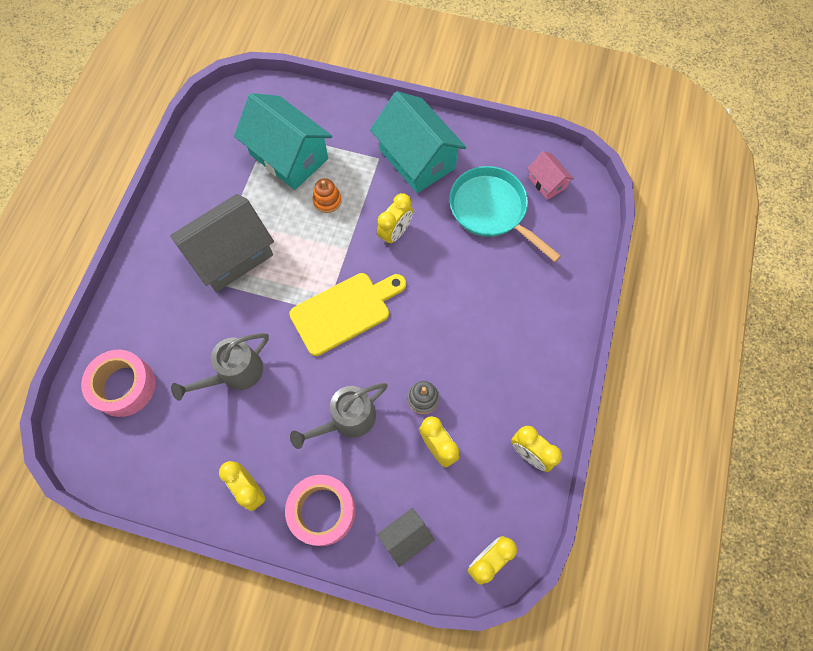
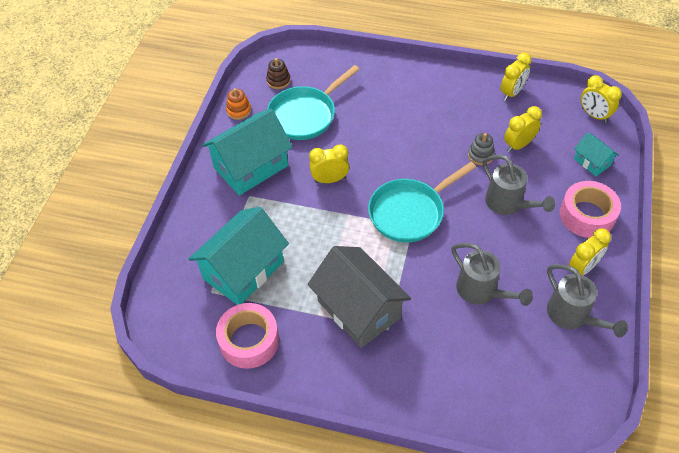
camera: 90 degrees left, 15 degrees down
pink tape [81,350,155,417] -> pink tape moved to [216,303,279,369]
yellow cutting board [289,273,406,356] -> turquoise pan [368,162,476,242]
orange stacking toy [312,178,342,213] -> orange stacking toy moved to [226,88,251,120]
yellow clock [377,193,413,245] -> yellow clock turned 45 degrees counterclockwise [309,144,349,183]
grey house [377,508,435,567] -> turquoise house [574,132,619,176]
pink house [527,151,574,200] -> brown stacking toy [266,58,291,89]
none -> grey watering can [547,264,628,338]

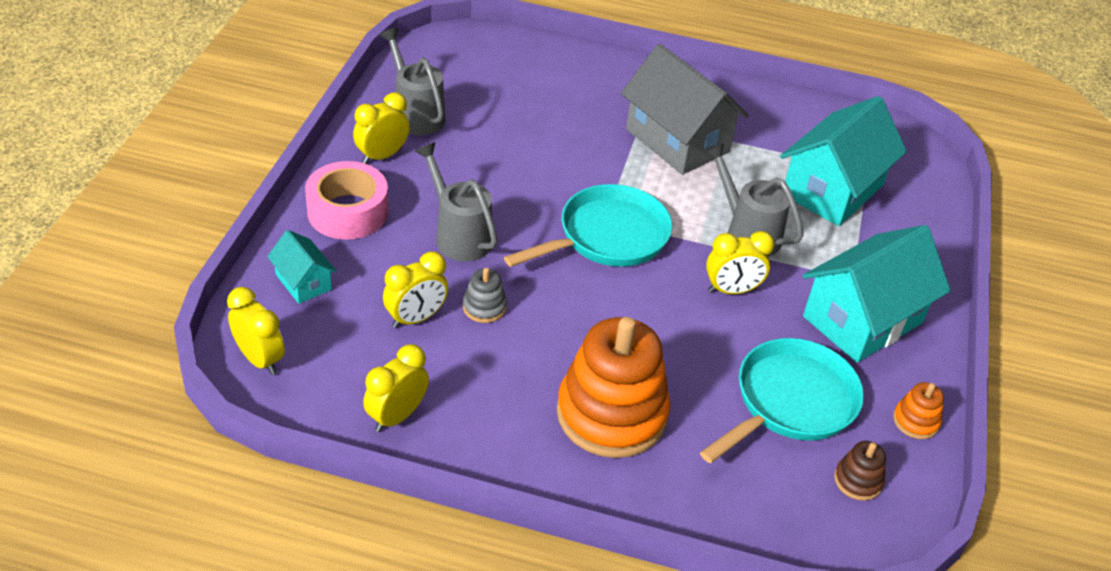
camera: 175 degrees right, 10 degrees down
pink tape [216,303,279,369] -> none
grey watering can [451,243,533,306] -> grey watering can moved to [705,144,804,256]
none -> orange stacking toy [557,317,670,458]

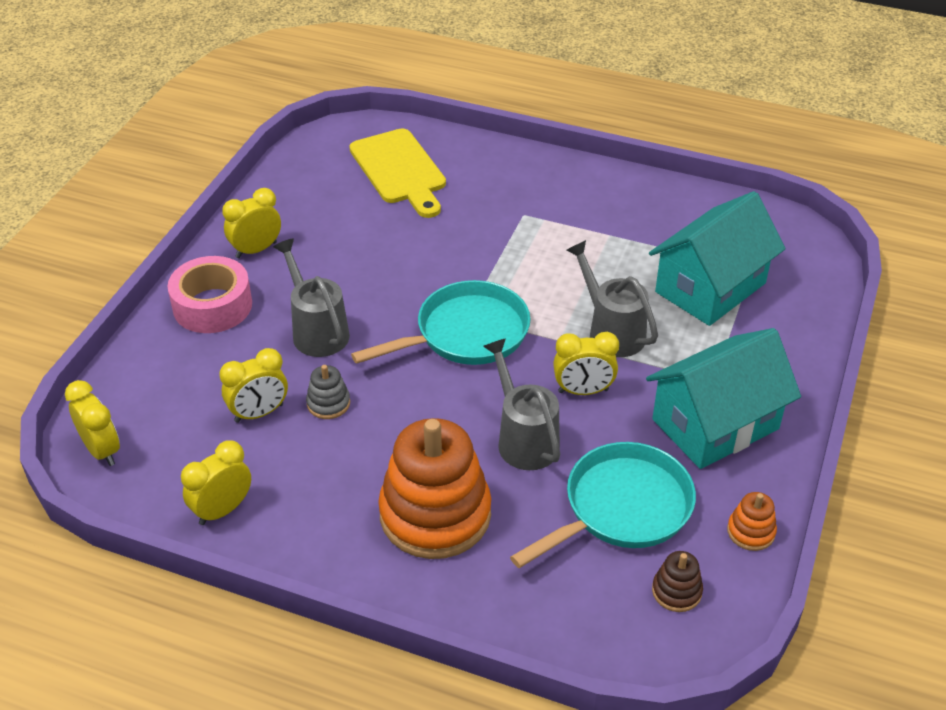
camera: 10 degrees right, 0 degrees up
turquoise house [267,230,337,304] -> none
grey watering can [380,28,446,135] -> grey watering can moved to [483,338,560,470]
grey house [621,44,748,175] -> none
none -> yellow cutting board [349,128,446,218]

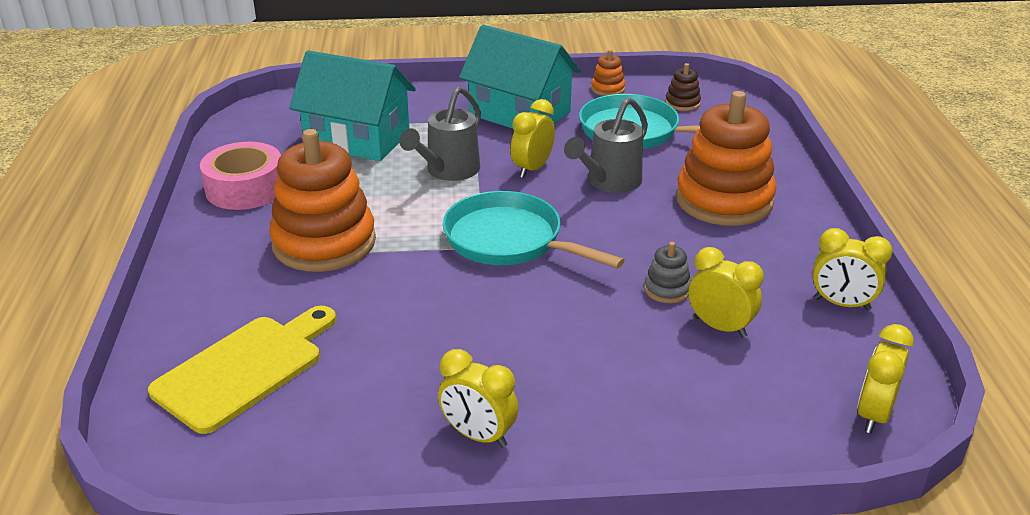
camera: 115 degrees left, 10 degrees down
pink tape [168,256,252,333] -> pink tape moved to [200,142,281,210]
grey watering can [273,238,350,357] -> none
yellow clock [553,332,619,395] -> yellow clock turned 120 degrees counterclockwise [511,99,555,178]
none -> orange stacking toy [269,129,376,272]

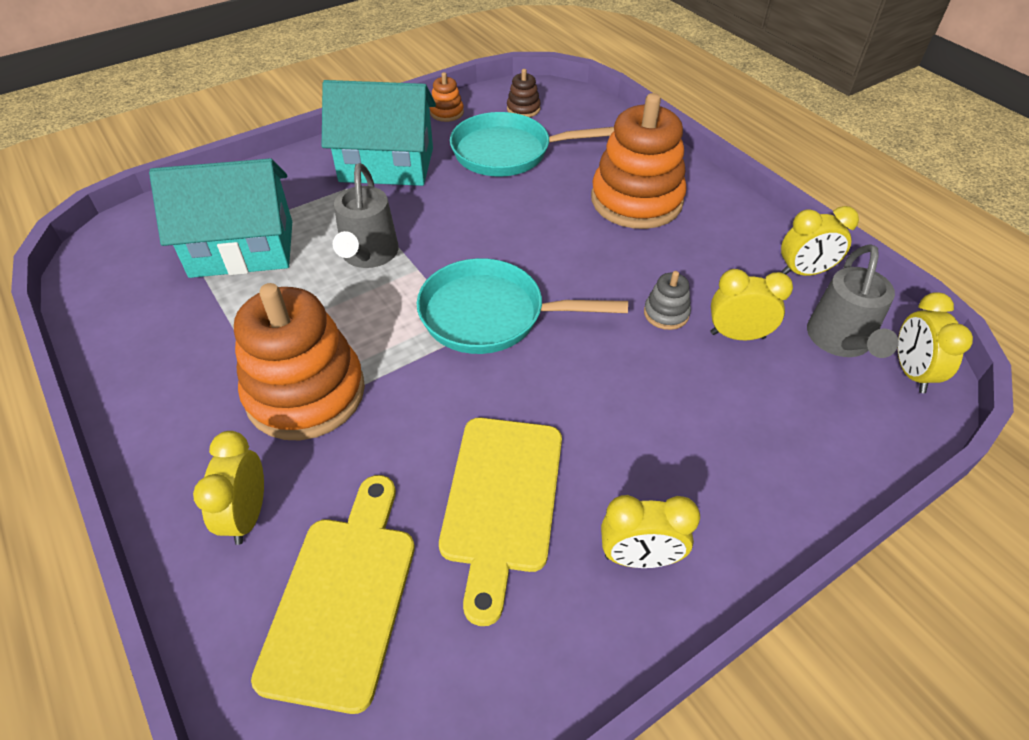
camera: 30 degrees left, 15 degrees up
pink tape [200,142,281,210] -> none
yellow clock [511,99,555,178] -> yellow clock moved to [193,431,264,545]
grey watering can [564,97,648,193] -> grey watering can moved to [807,244,899,358]
none -> yellow cutting board [439,418,562,626]

